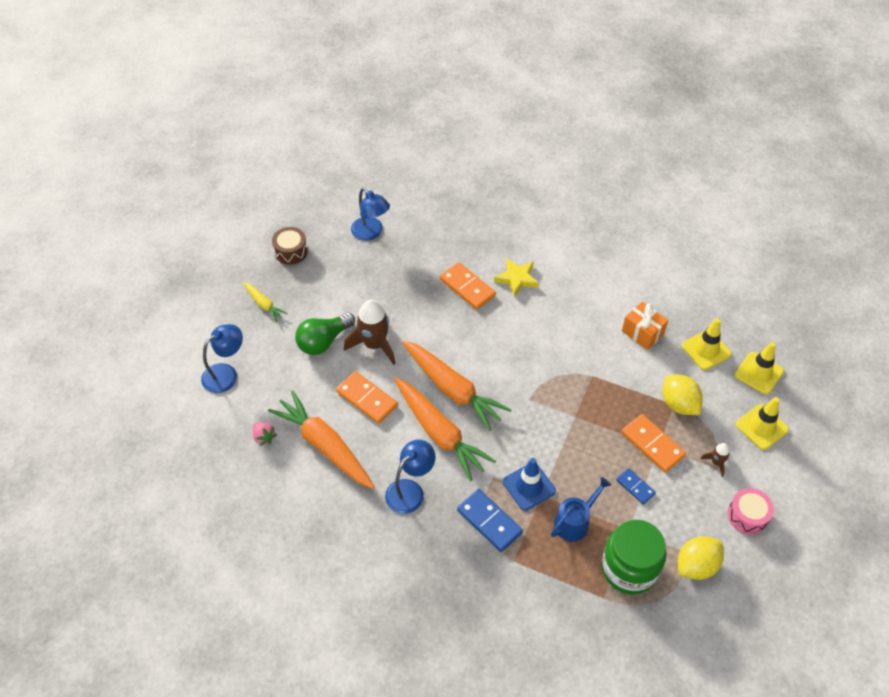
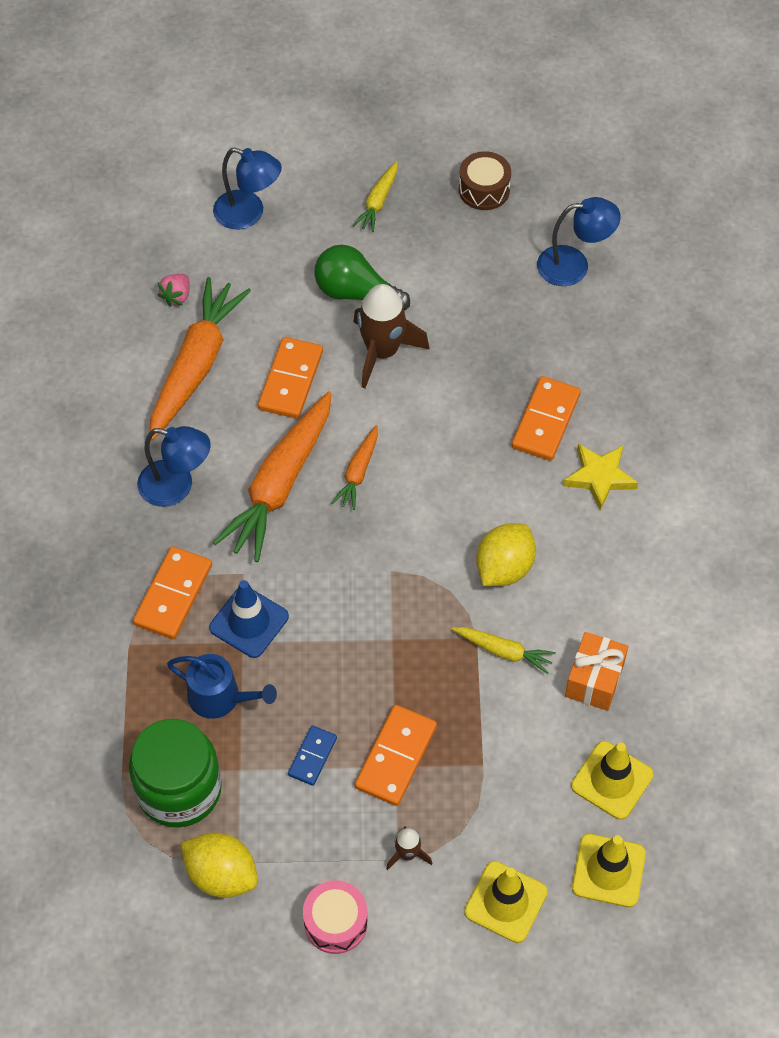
camera: 65 degrees right, 5 degrees up
blue lamp [351,187,390,241] -> blue lamp turned 120 degrees counterclockwise [537,197,621,286]
orange carrot [402,341,511,431] -> orange carrot [332,425,378,510], size x0.49
blue domino [457,489,523,552] -> orange domino [133,546,212,639]
yellow lemon [663,374,703,415] -> yellow lemon moved to [476,523,536,586]
none -> yellow carrot [452,627,556,674]

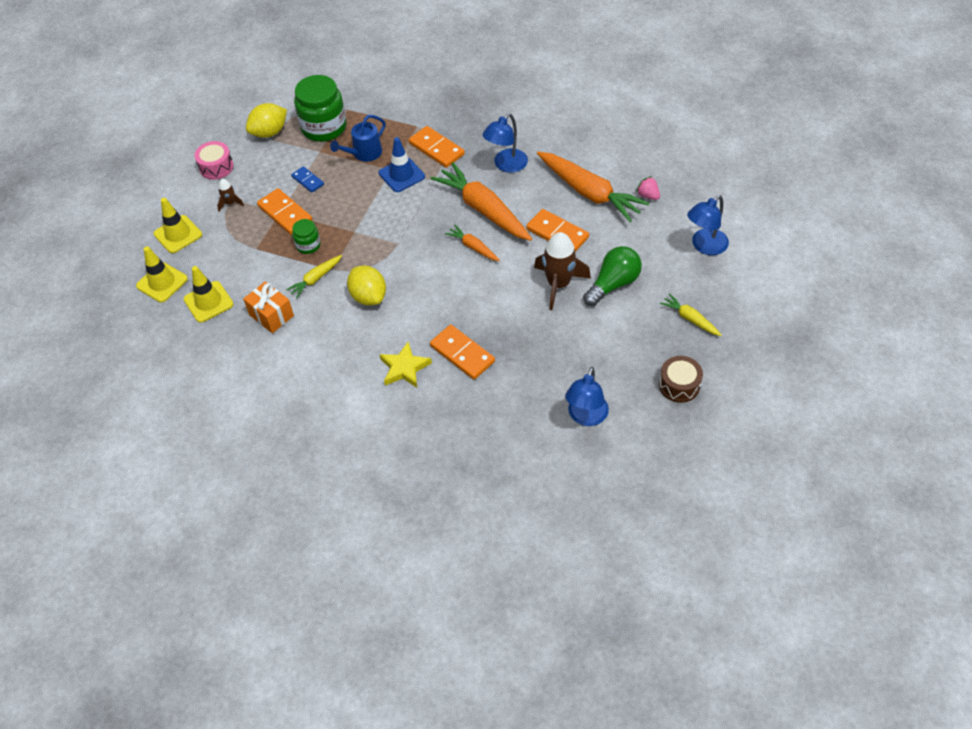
camera: 115 degrees right, 5 degrees down
none -> green jar [292,219,321,254]

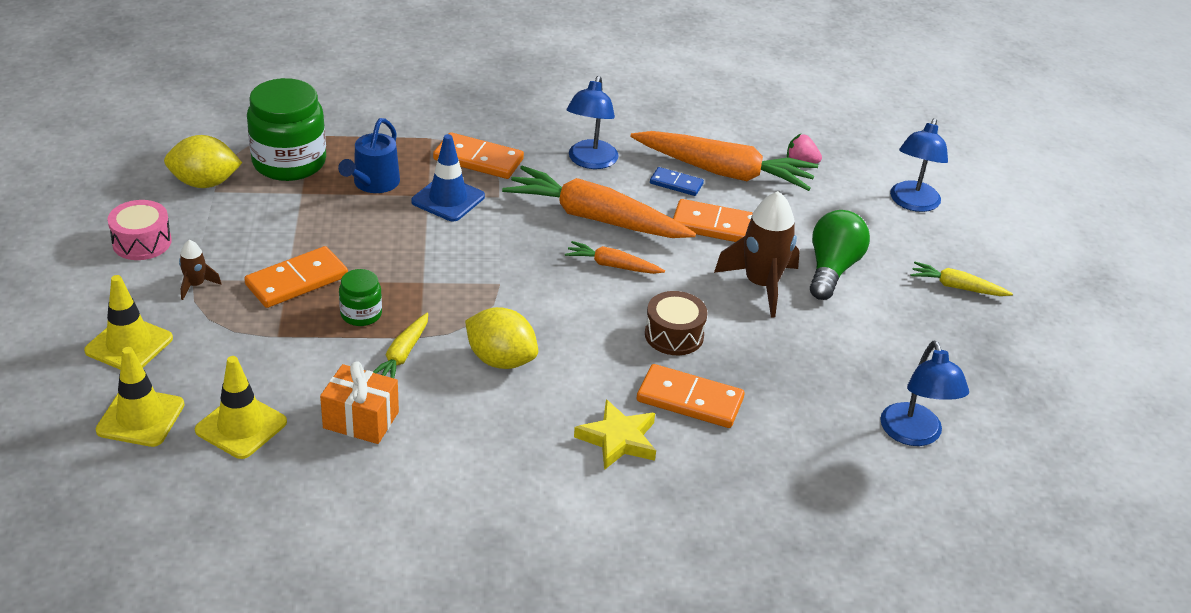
camera: 30 degrees left, 15 degrees down
yellow lemon [246,103,287,138] -> yellow lemon turned 60 degrees clockwise [164,135,242,188]
orange domino [257,188,312,235] -> orange domino turned 60 degrees counterclockwise [244,246,348,308]
blue domino [291,166,324,193] -> blue domino moved to [650,167,704,196]
brown drum [659,356,703,403] -> brown drum moved to [645,291,708,355]

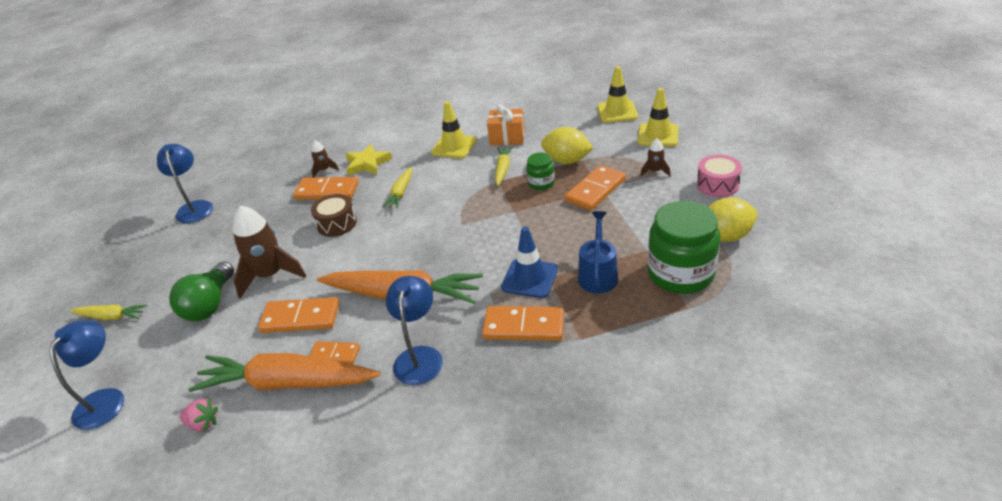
camera: 175 degrees right, 0 degrees up
yellow traffic cone [195,356,287,459] -> yellow traffic cone moved to [431,101,477,158]
yellow lemon [465,307,538,369] -> yellow lemon moved to [541,127,593,164]
orange carrot [565,241,665,274] -> none
blue domino [650,167,704,196] -> orange domino [309,341,360,364]
none -> brown rocket [311,141,339,177]
none -> yellow carrot [382,167,412,208]

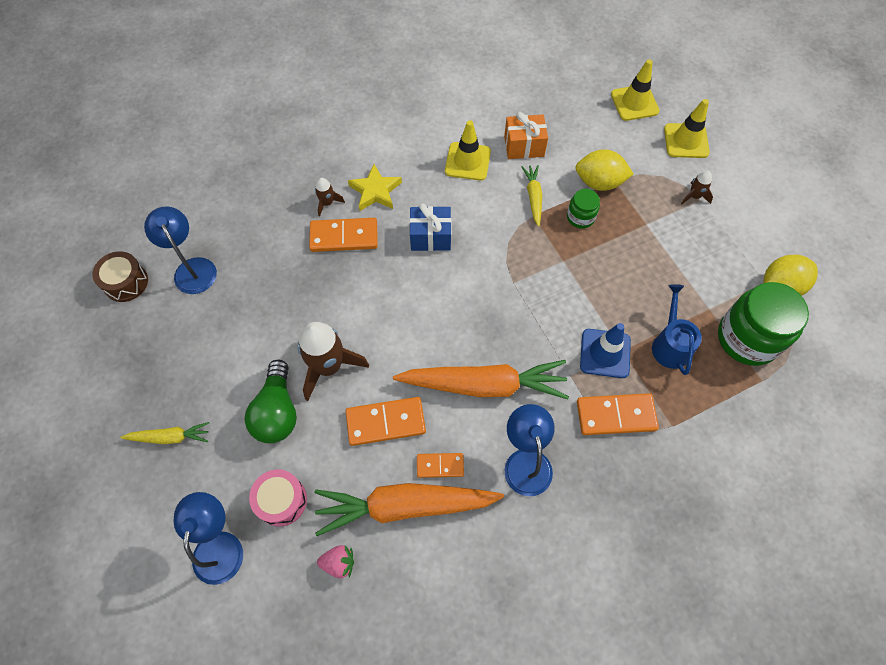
camera: 15 degrees left, 25 degrees up
brown drum [311,194,357,237] -> brown drum moved to [92,251,148,302]
yellow carrot [382,167,412,208] -> blue gift [409,203,451,251]
orange domino [565,165,626,211] -> none
pink drum [697,155,742,197] -> pink drum moved to [249,470,307,527]

